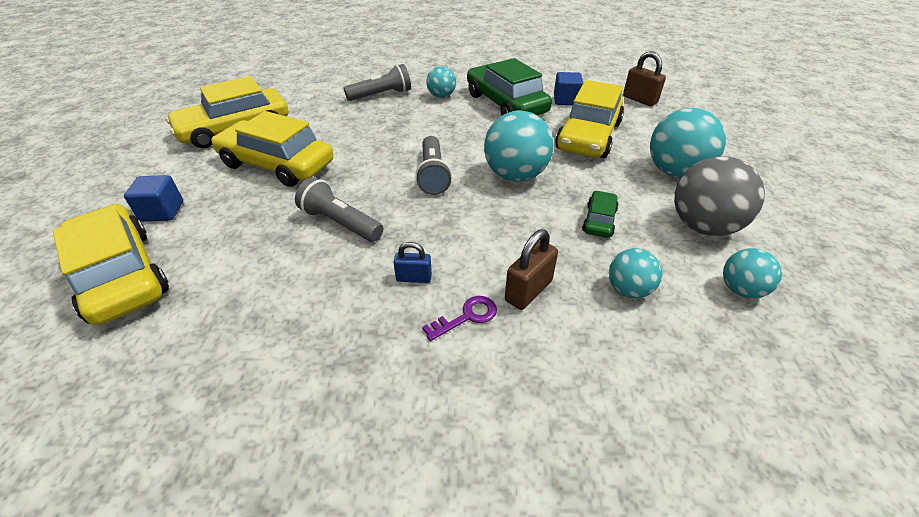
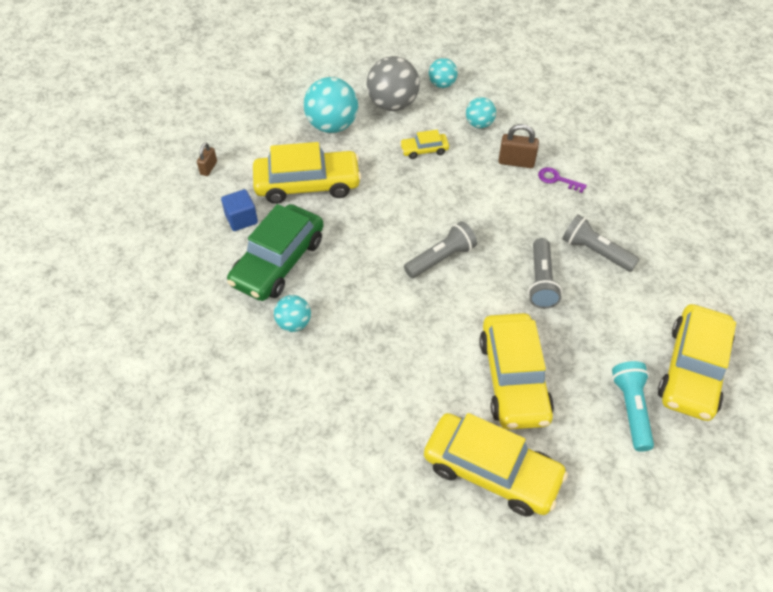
camera: 120 degrees left, 10 degrees up
blue cube [124,175,183,222] -> turquoise flashlight [612,361,654,452]
grey flashlight [344,64,411,101] -> grey flashlight moved to [562,214,639,272]
blue padlock [394,242,432,283] -> none
turquoise ball [484,110,554,181] -> none
green car [582,191,619,238] -> yellow car [400,130,449,159]
brown padlock [623,51,666,106] -> brown padlock [197,142,217,176], size x0.64

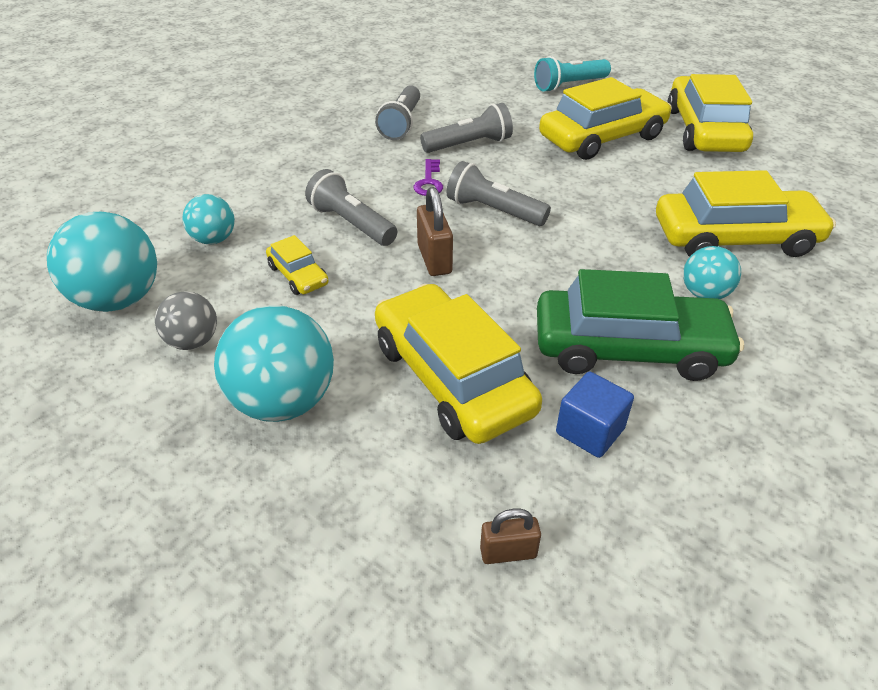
camera: 115 degrees left, 10 degrees down
grey ball [366,56,420,111] -> grey ball [155,291,217,350], size x0.56
turquoise ball [429,58,458,88] -> turquoise ball [47,212,157,312], size x1.77
brown padlock [498,124,539,168] -> brown padlock moved to [417,187,453,276]
purple key [538,167,587,193] -> purple key moved to [414,159,443,196]
yellow car [658,304,736,421] -> yellow car moved to [656,170,836,257]
none -> grey flashlight [305,169,397,246]

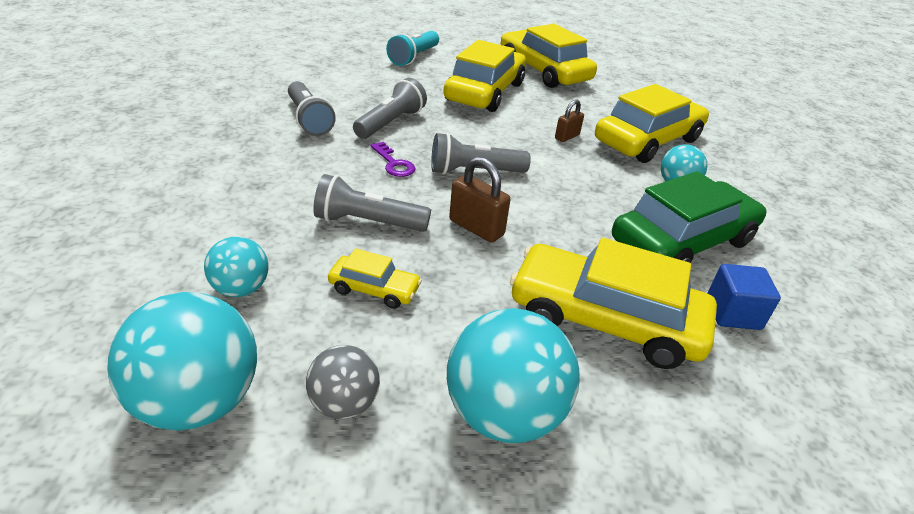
camera: 40 degrees left, 5 degrees down
brown padlock [480,509,541,564] -> brown padlock moved to [555,99,584,142]

